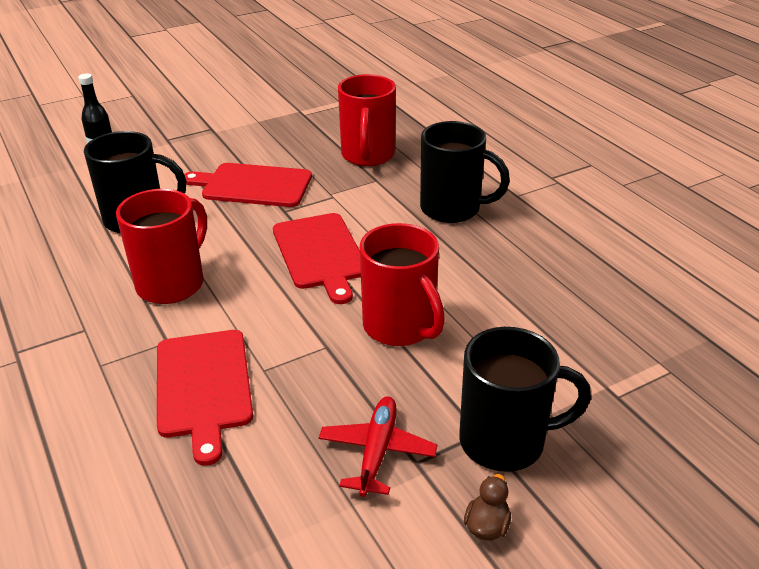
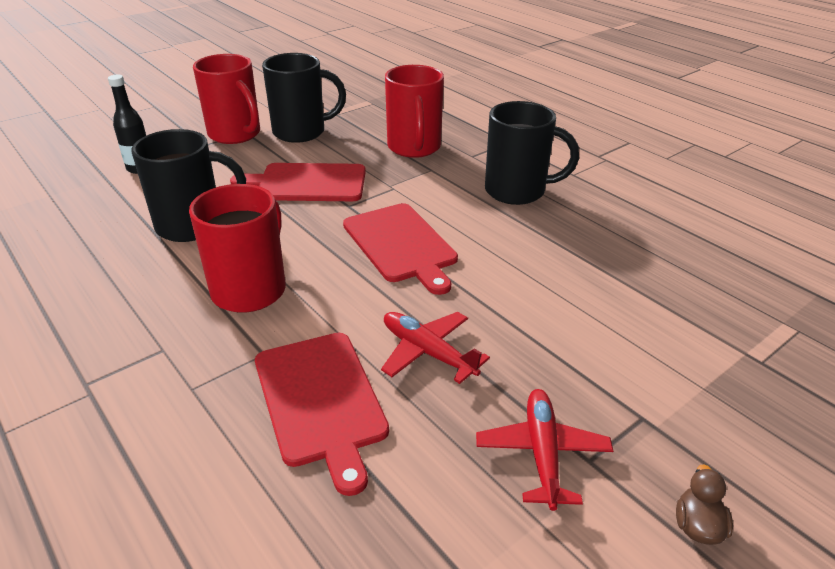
camera: 10 degrees left, 0 degrees up
red mug [360,223,445,346] -> red mug moved to [193,54,260,144]
black mug [459,327,591,472] -> black mug moved to [262,53,346,143]
none -> red plane [381,312,490,384]

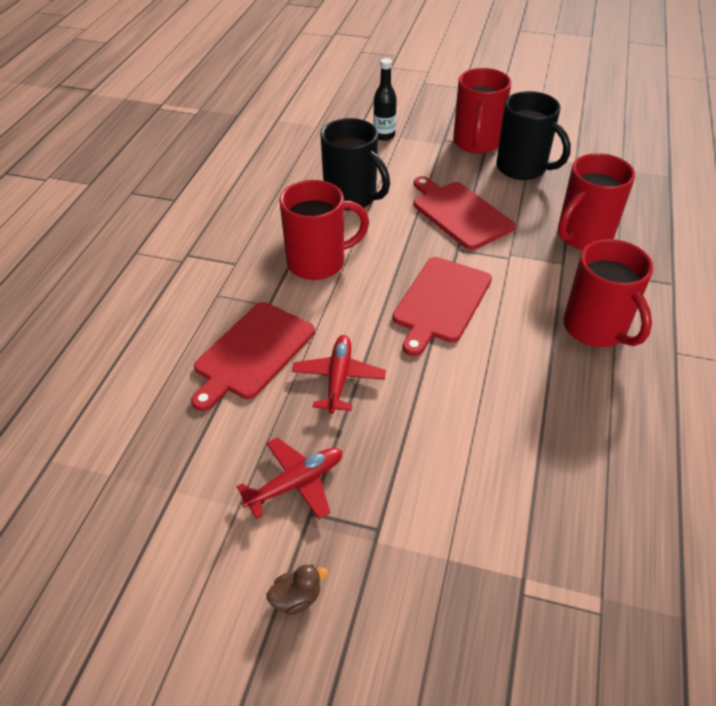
camera: 55 degrees right, 10 degrees up
black mug [485,101,579,205] -> red mug [563,239,653,347]

